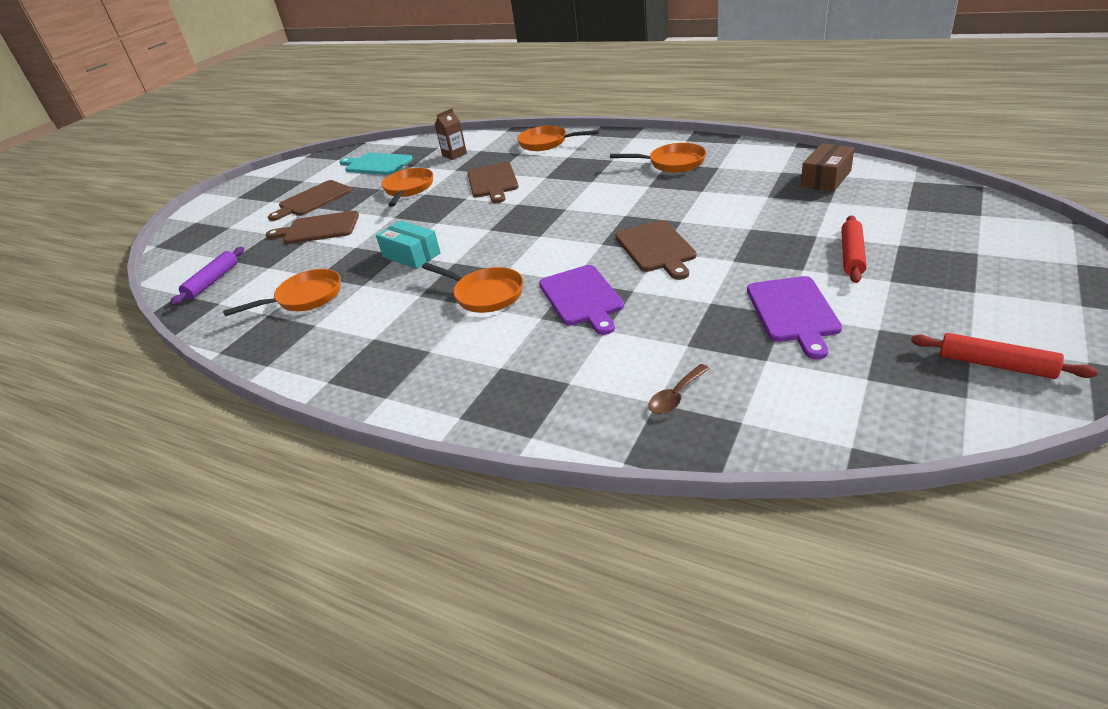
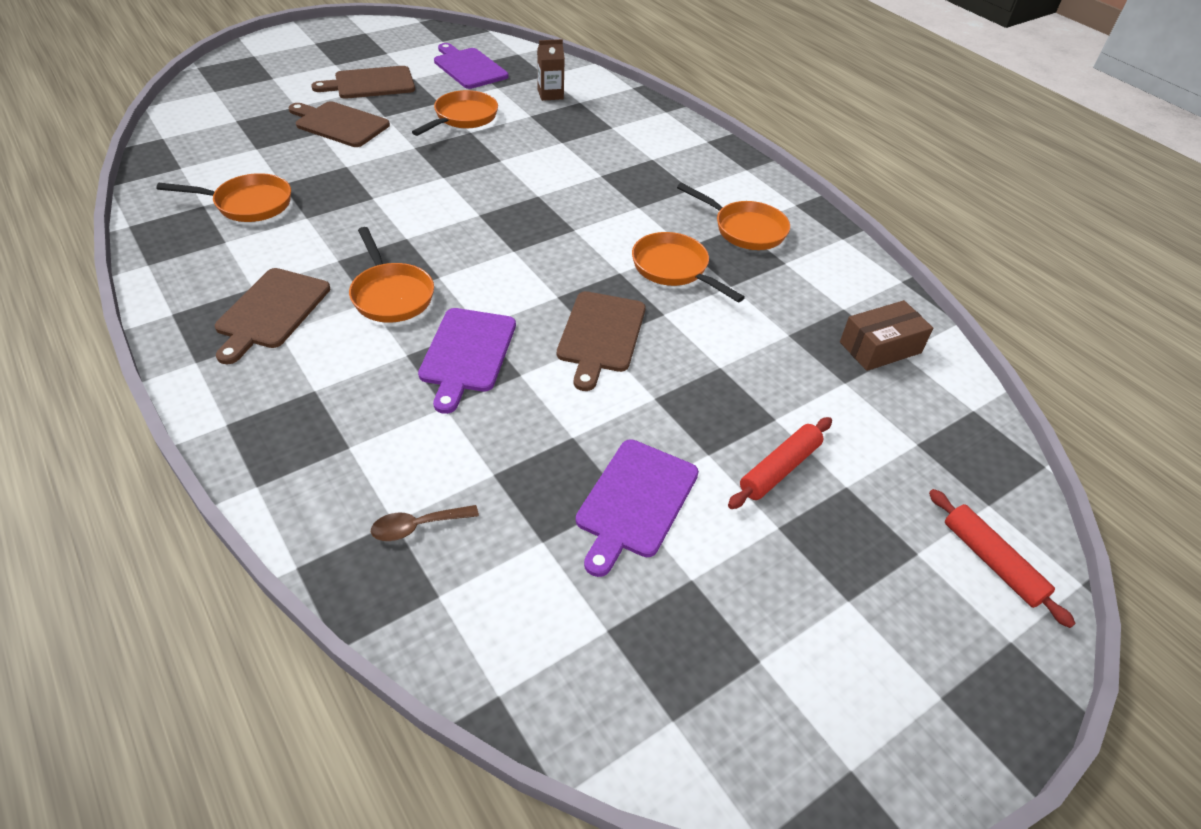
camera: 20 degrees right, 10 degrees up
purple rolling pin [170,247,244,306] -> none
turquoise cutting board [339,153,413,175] -> purple cutting board [434,43,509,89]
turquoise box [376,221,441,269] -> none
brown cutting board [467,162,519,203] -> brown cutting board moved to [215,268,330,364]
orange pan [517,126,599,151] -> orange pan moved to [632,232,745,302]
red rolling pin [911,333,1098,379] -> red rolling pin moved to [929,489,1076,628]

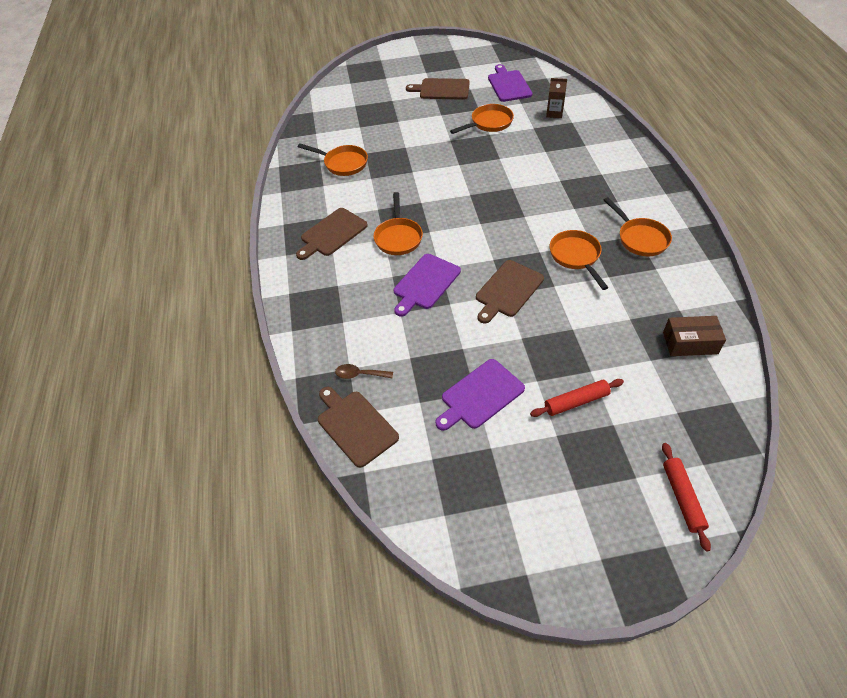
camera: 30 degrees right, 5 degrees up
brown cutting board [289,101,390,147] -> brown cutting board moved to [318,387,399,468]

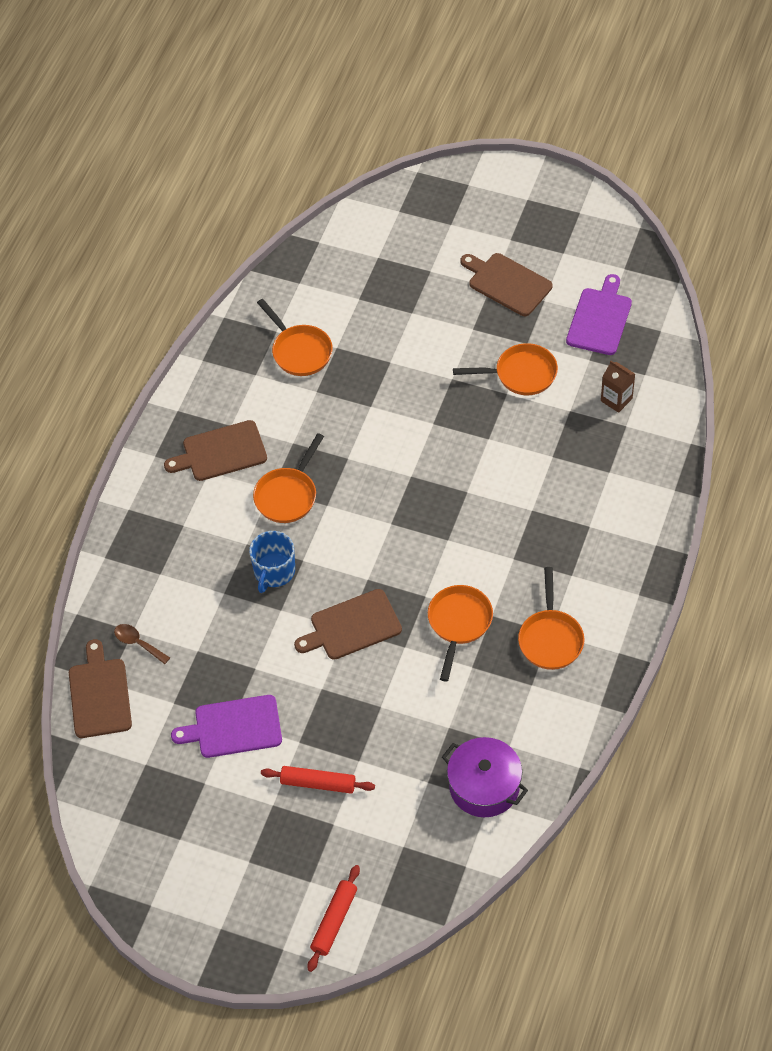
camera: 30 degrees right, 5 degrees up
purple cutting board [393,254,461,317] -> blue mug [249,531,295,593]
brown box [663,316,726,356] -> purple pot [442,737,528,817]

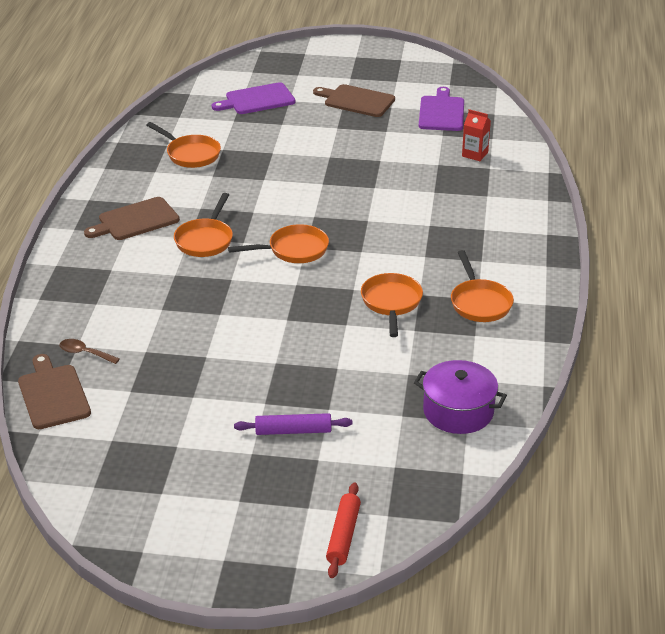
camera: 15 degrees left, 20 degrees down
purple cutting board [171,695,282,758] -> purple cutting board moved to [212,82,296,114]
blue mug [249,531,295,593] -> none
red rolling pin [261,766,375,794] -> purple rolling pin [234,413,353,435]
brown cutting board [294,589,402,660] -> none
orange pan [453,343,558,395] -> orange pan moved to [228,224,329,263]
brown carton [601,361,635,413] -> red carton [462,109,491,161]

